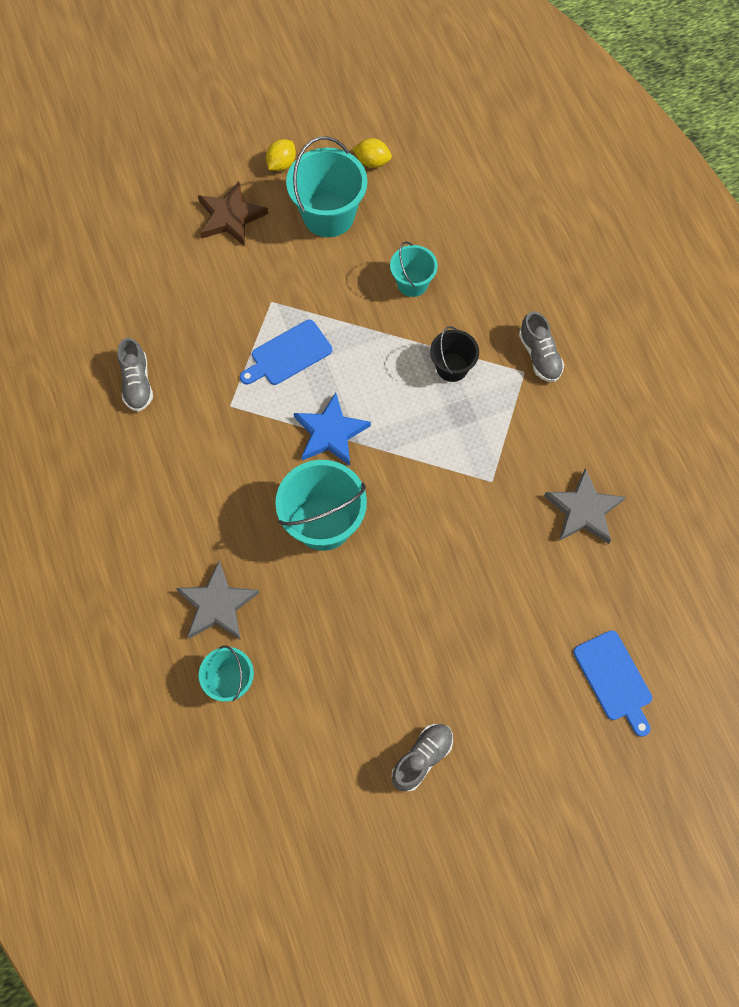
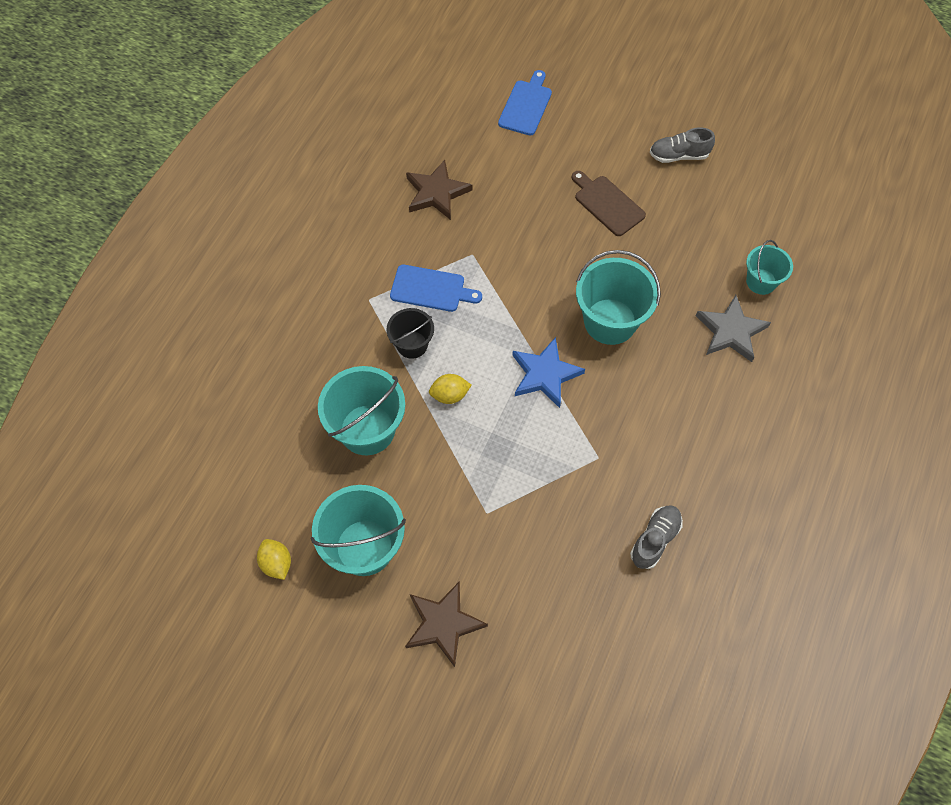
camera: 135 degrees left, 5 degrees down
blue cutting board [240,320,332,385] -> blue cutting board moved to [390,265,482,312]
yellow lemon [266,139,296,171] -> yellow lemon moved to [429,374,472,404]
turquoise bucket [390,241,438,297] -> turquoise bucket [318,366,405,455], size x1.71
grey shoe [519,311,564,382] -> none
grey star [544,468,625,544] -> brown star [406,160,472,220]
none -> brown cutting board [571,171,646,236]

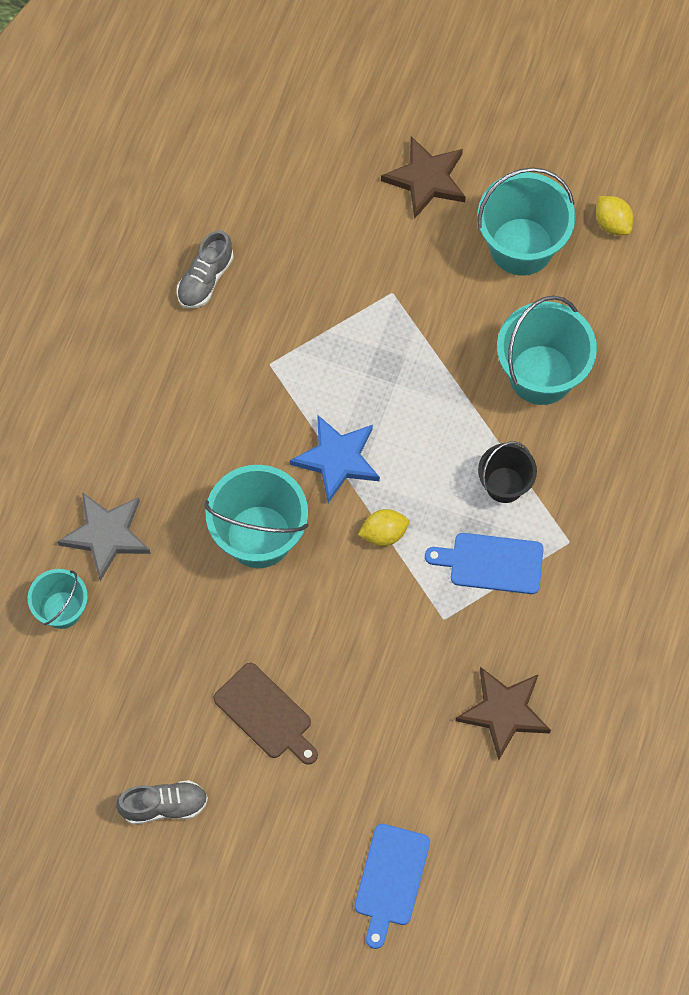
camera: 175 degrees right, 5 degrees up
yellow lemon [429,374,472,404] -> yellow lemon moved to [358,509,409,546]

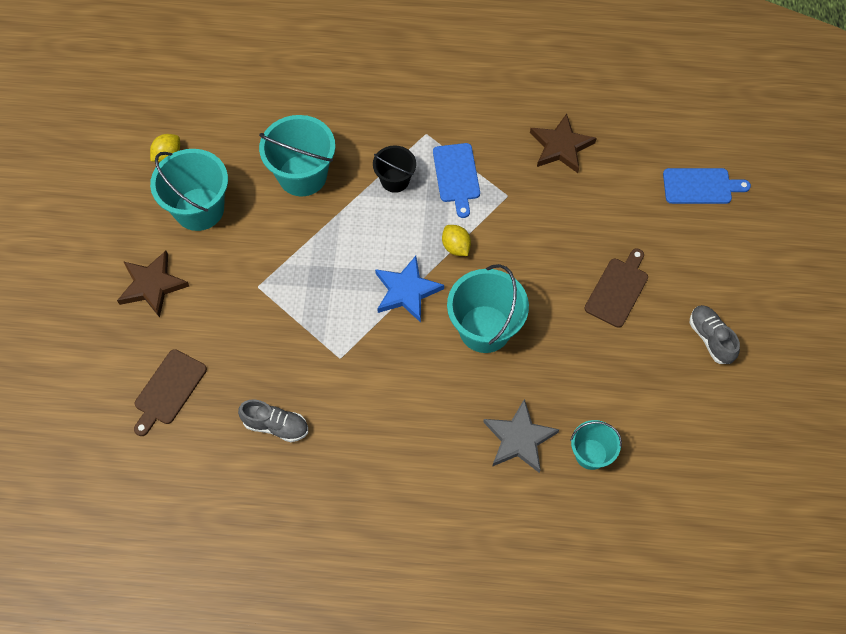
camera: 105 degrees left, 5 degrees down
none -> brown cutting board [134,349,207,436]

